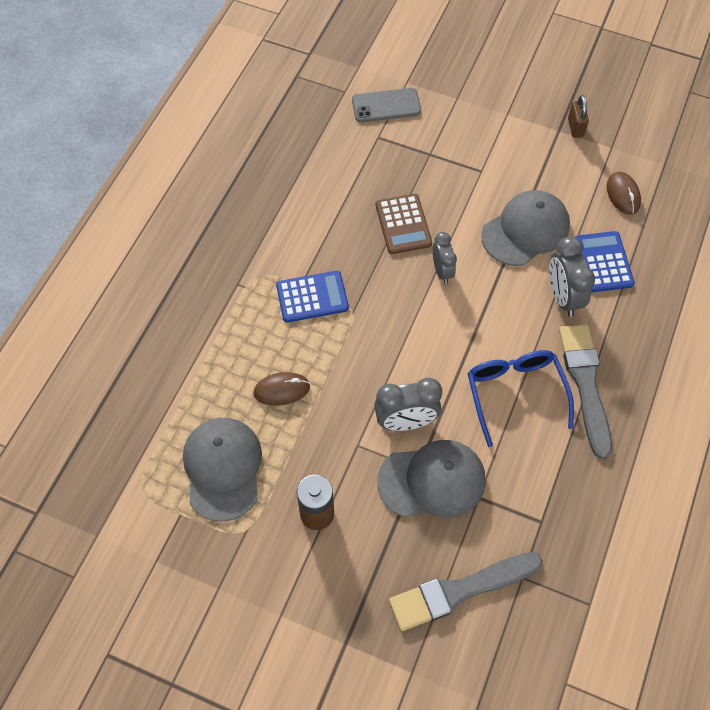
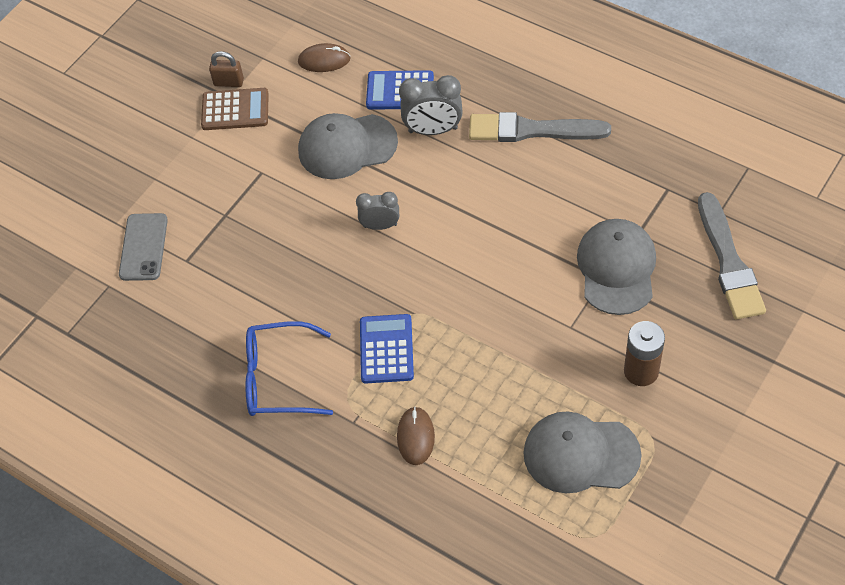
camera: 75 degrees left, 5 degrees down
brown mouse [253,372,310,406] -> brown mouse moved to [397,407,435,465]
grey clock [374,378,442,431] -> none
brown calculator [376,194,432,254] -> brown calculator moved to [201,88,269,130]
blue glasses [467,350,574,447] -> blue glasses moved to [245,321,333,416]
grey cap [481,190,570,266] -> grey cap turned 75 degrees counterclockwise [298,113,398,179]

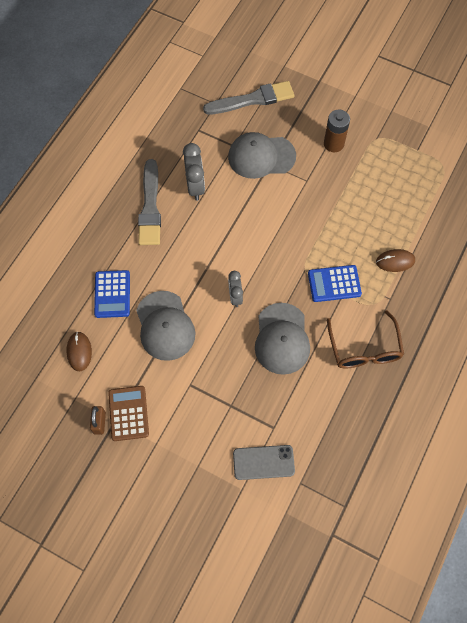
camera: 100 degrees left, 10 degrees up
blue glasses [245,321,333,416] -> brown glasses [327,310,404,368]
grey clock [399,75,463,135] -> grey clock moved to [183,143,205,201]
grey cap [523,411,642,493] -> grey cap moved to [255,303,310,375]

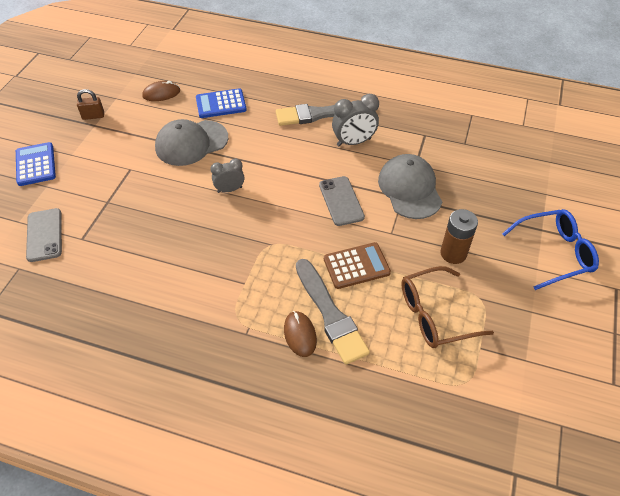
camera: 80 degrees right, 15 degrees down
brown calculator [108,386,149,441] -> brown calculator moved to [324,242,391,289]
grey brush [203,81,294,115] -> grey brush moved to [296,259,370,365]
grey cap [255,303,310,375] -> none
blue calculator [308,265,362,302] -> blue calculator moved to [16,142,56,186]
brown glasses [327,310,404,368] -> brown glasses moved to [401,266,494,348]
none -> grey phone [319,176,365,226]
none -> blue glasses [502,209,599,290]

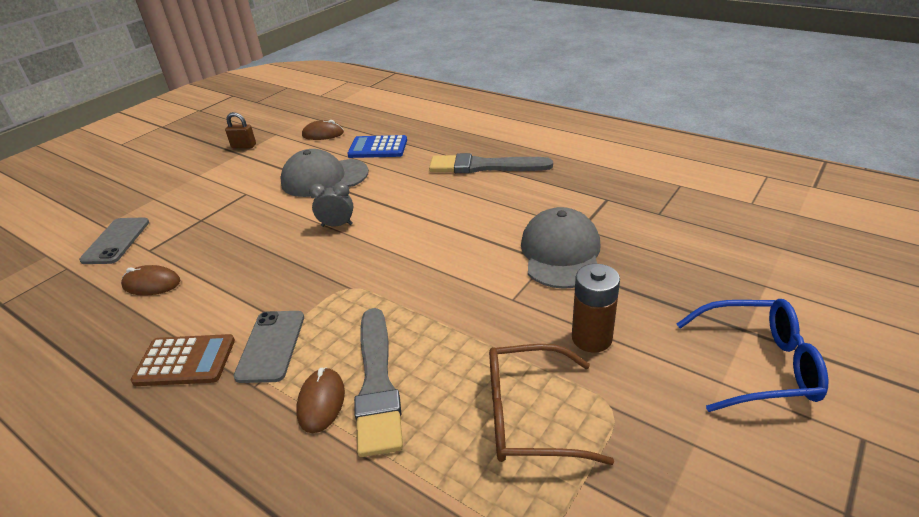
camera: 20 degrees right, 15 degrees down
blue calculator [16,142,56,186] -> none
grey phone [319,176,365,226] -> grey phone moved to [234,311,304,383]
brown calculator [324,242,391,289] -> brown calculator moved to [131,334,235,386]
grey clock [332,94,379,146] -> none
none -> brown mouse [121,265,180,296]

